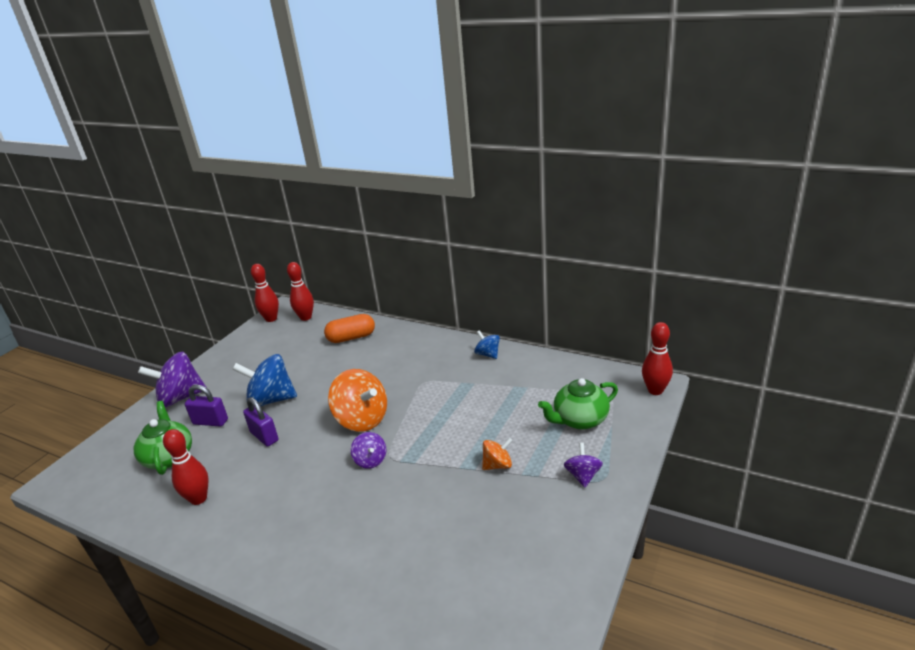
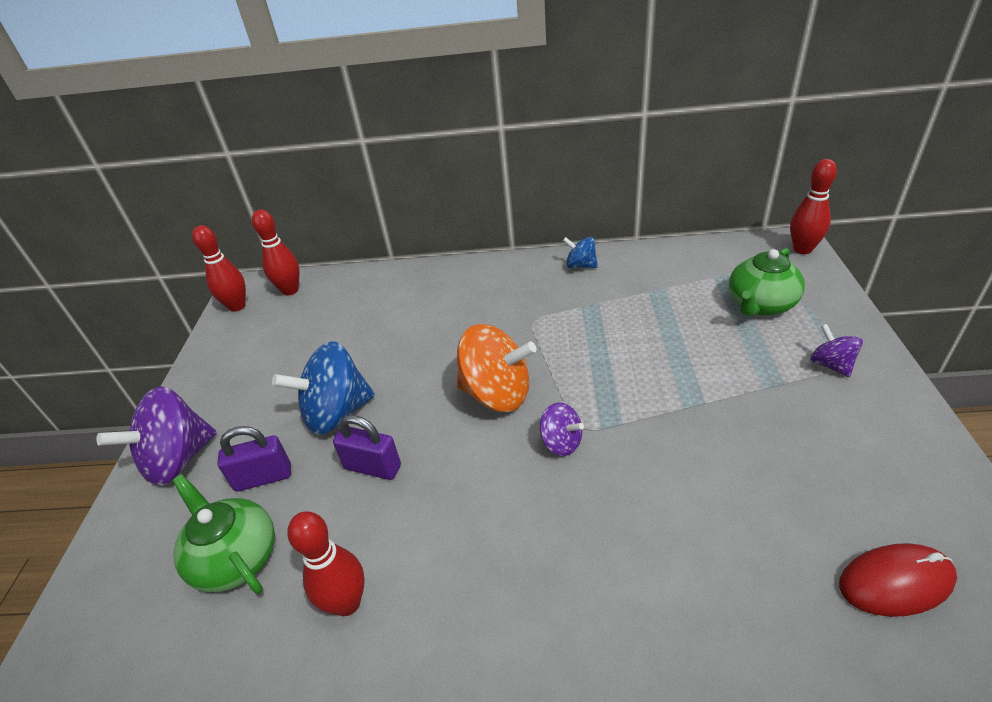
camera: 25 degrees left, 10 degrees up
orange capsule [324,314,375,343] -> none
orange spinning top [482,438,513,470] -> none
none -> red mouse [839,543,957,617]

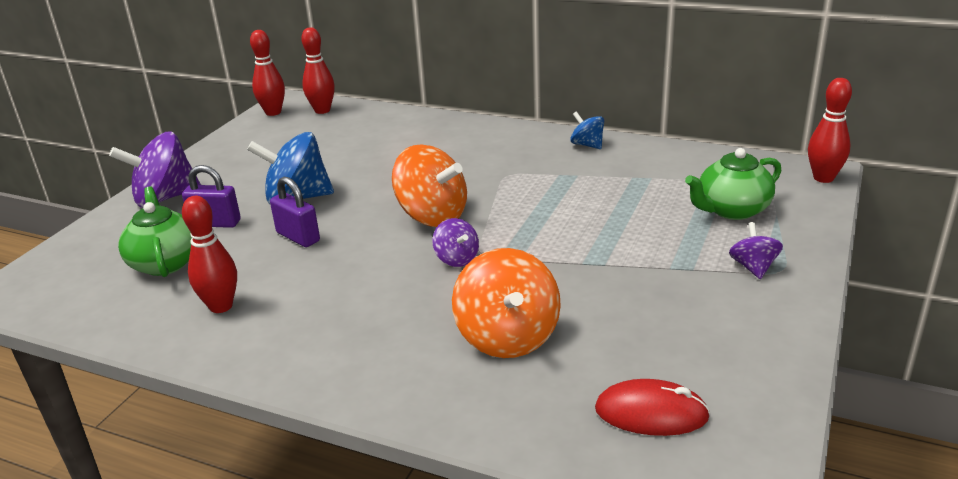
camera: 20 degrees right, 10 degrees down
none -> orange spinning top [452,248,561,358]

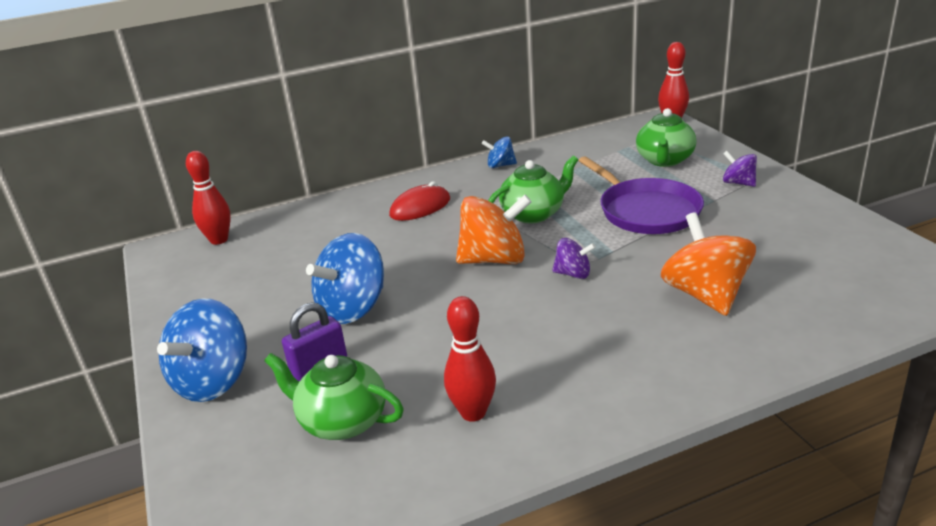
camera: 45 degrees left, 0 degrees up
purple spinning top [109,131,201,207] -> blue spinning top [157,298,247,402]
red bowling pin [250,30,285,116] -> none
purple padlock [270,177,320,247] -> none
orange spinning top [452,248,561,358] -> orange spinning top turned 135 degrees counterclockwise [661,212,756,316]
red mouse [595,379,710,436] -> red mouse moved to [389,181,450,221]
none -> green teapot [488,156,578,224]
none -> purple pan [579,156,704,234]

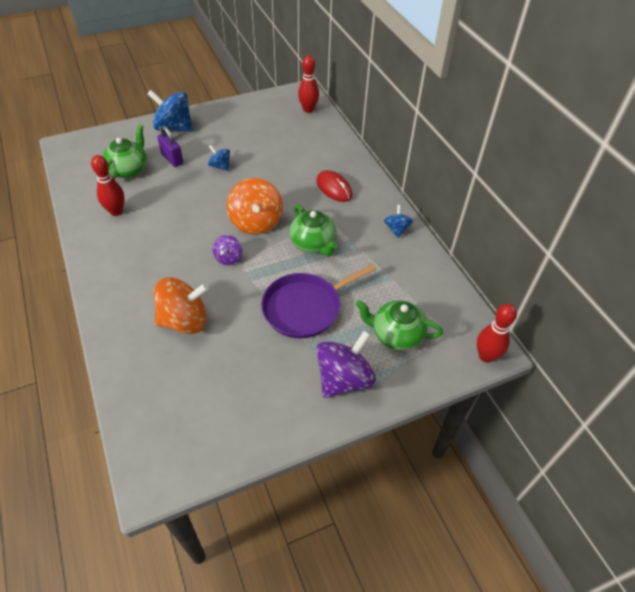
camera: 85 degrees right, 20 degrees up
blue spinning top [306,233,384,324] -> blue spinning top [208,145,230,171], size x0.52
purple spinning top [723,151,757,187] -> purple spinning top [316,331,376,398], size x1.91

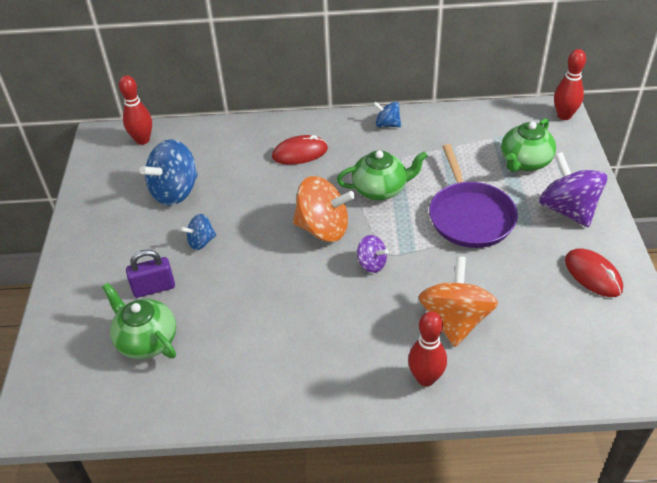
camera: 65 degrees left, 5 degrees down
red bowling pin [91,155,125,216] -> red bowling pin moved to [408,311,447,386]
blue spinning top [147,90,193,132] -> blue spinning top moved to [140,139,198,206]
none -> red mouse [565,248,623,297]

